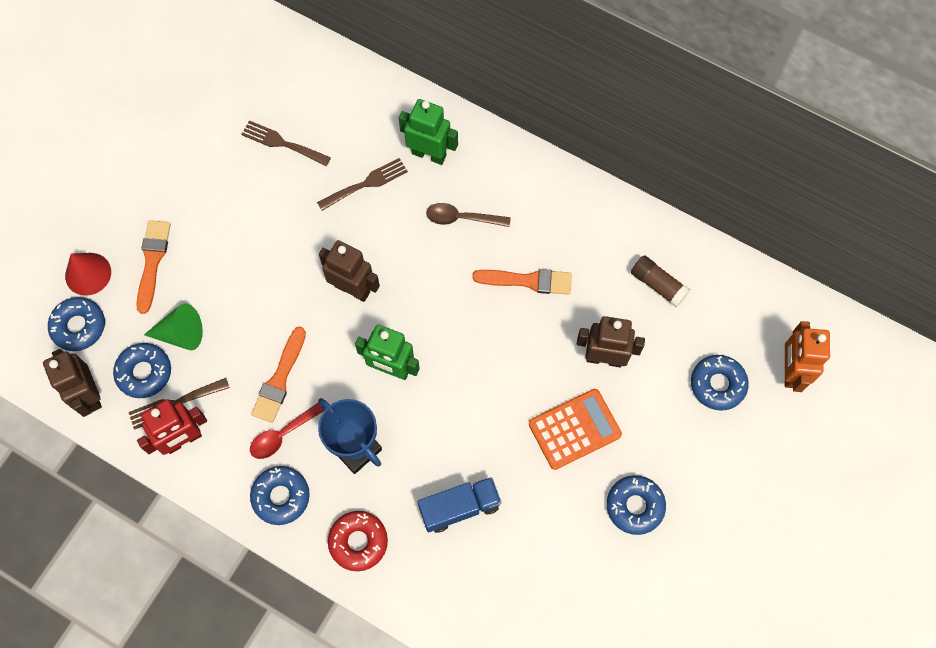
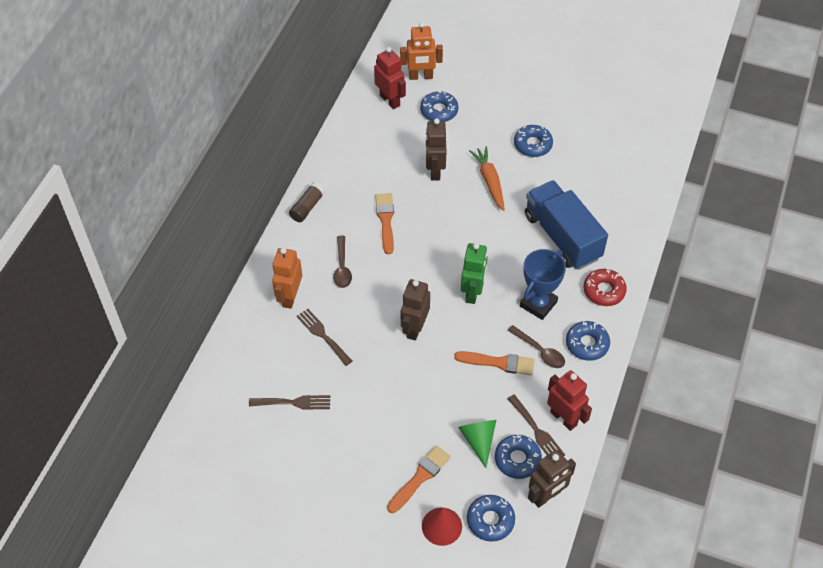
camera: 100 degrees left, 15 degrees down
orange brush [136,220,171,314] -> orange brush turned 135 degrees clockwise [387,445,451,513]
brown fork [241,120,331,166] -> brown fork turned 105 degrees counterclockwise [249,395,330,410]
red spoon [250,402,324,459] -> brown spoon [507,325,565,368]
green robot [399,99,458,165] -> orange robot [272,248,302,309]
blue truck [417,477,501,533] -> blue truck [525,180,608,270], size x1.68
orange calculator [529,389,622,470] -> orange carrot [469,146,505,211]
brown glue stick [631,255,690,307] -> brown glue stick moved to [289,182,325,222]
none -> red robot [374,47,406,109]

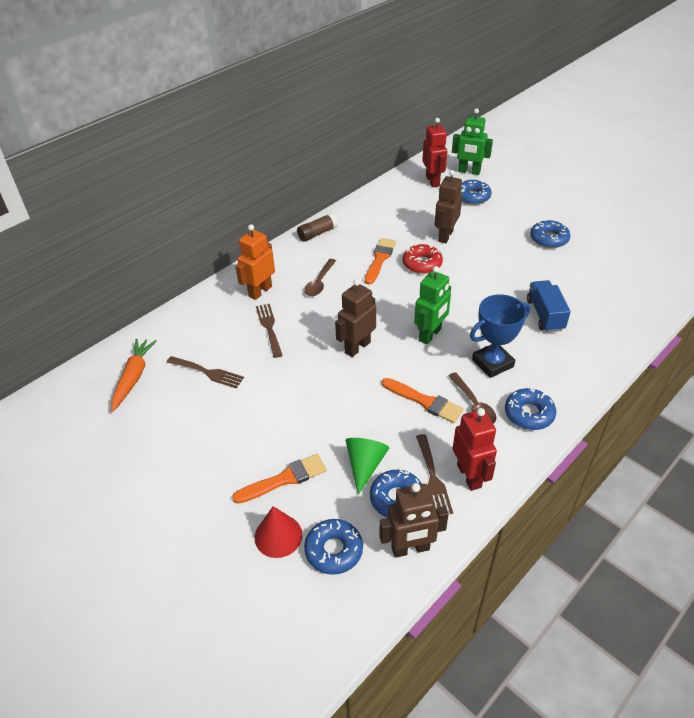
camera: 25 degrees right, 10 degrees down
orange robot [400,22,443,80] -> green robot [452,108,493,175]
orange carrot [469,146,505,211] -> orange carrot moved to [111,339,157,412]
blue truck [525,180,608,270] -> blue truck [527,280,570,332], size x0.59
red donut [583,269,627,306] -> red donut moved to [402,244,443,274]

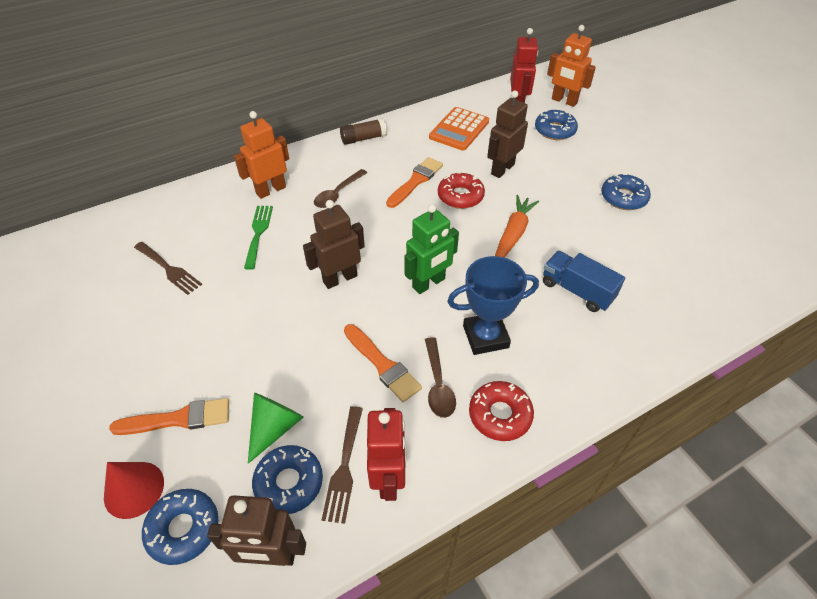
camera: 15 degrees right, 5 degrees up
orange carrot [111,339,157,412] -> orange carrot moved to [495,195,539,258]
brown fork [256,304,283,358] -> green fork [244,206,273,270]
green robot [452,108,493,175] -> orange robot [547,25,596,107]
blue donut [505,388,556,430] -> red donut [469,381,534,441]
blue truck [527,280,570,332] -> blue truck turned 60 degrees counterclockwise [543,251,625,312]
none -> orange calculator [429,107,489,151]

